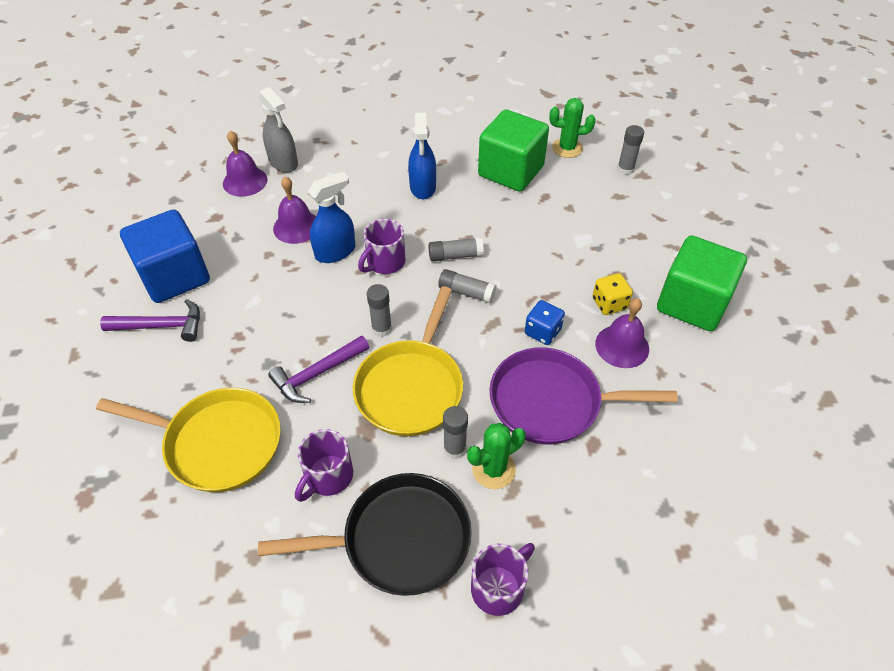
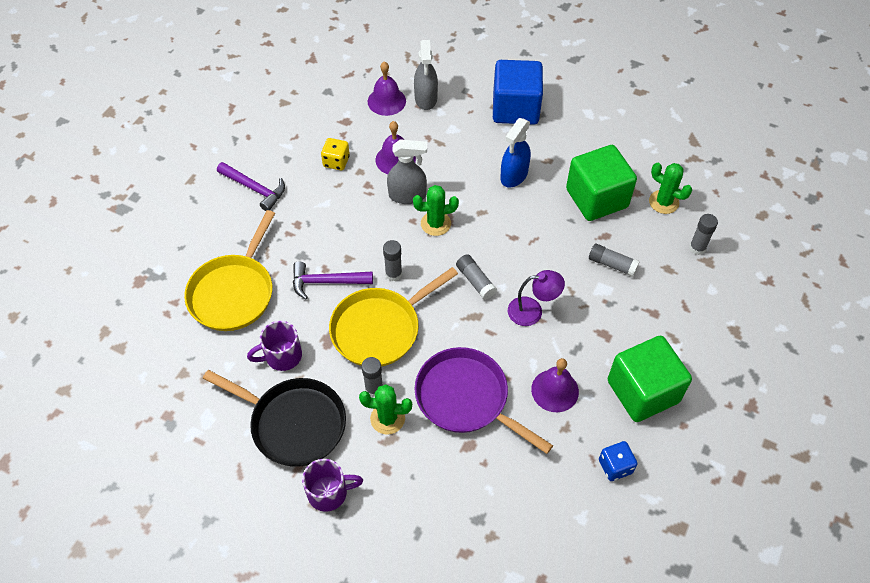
camera: 35 degrees right, 5 degrees up
yellow pan [96,388,281,492] -> yellow pan turned 60 degrees clockwise [184,210,275,331]
blue cube [120,209,210,303] -> blue cube moved to [493,60,543,125]
blue spray bottle [308,172,355,263] -> grey spray bottle [387,139,427,204]
purple mug [358,219,405,274] -> green cactus [413,185,459,236]
grey glue stick [428,237,484,261] -> grey glue stick moved to [589,244,640,277]
blue dice [525,300,565,345] -> blue dice moved to [599,441,637,481]
yellow dice [592,273,633,315] -> yellow dice moved to [321,138,350,171]
none -> purple lamp [508,270,565,326]

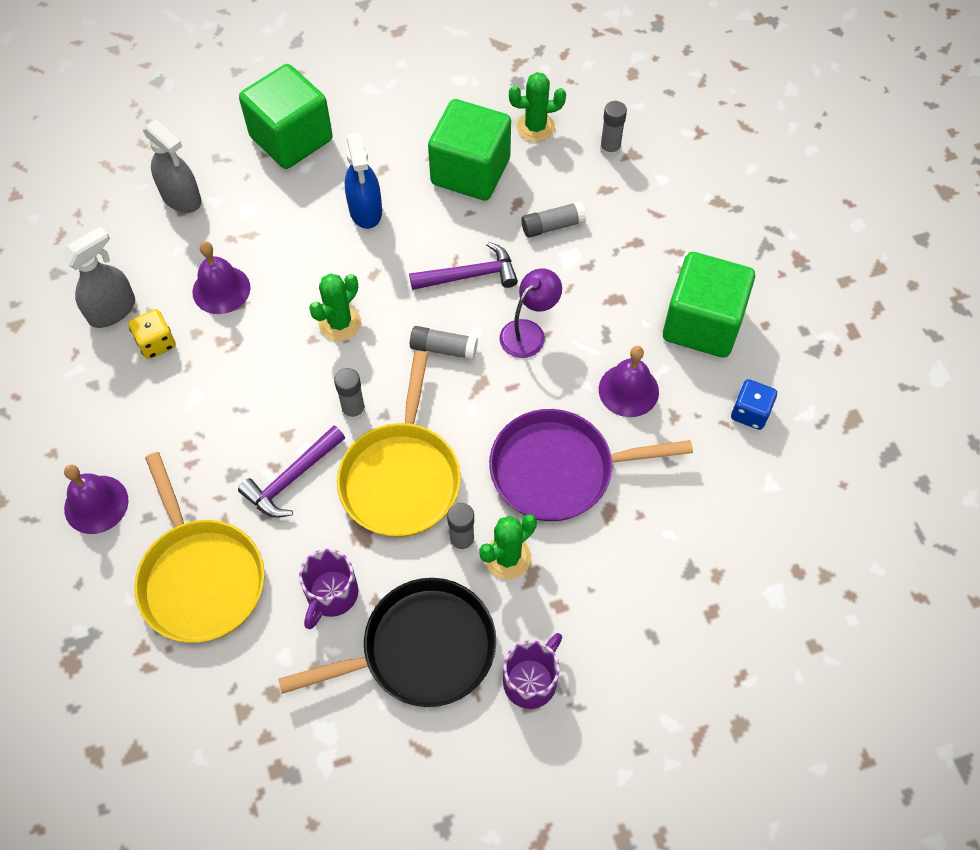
camera: 45 degrees left, 5 degrees up
purple hammer [217,162,285,211] -> purple hammer moved to [409,242,518,290]
purple bell [368,61,406,116] -> purple bell moved to [64,465,129,534]
grey spray bottle [387,139,427,204] -> grey spray bottle moved to [62,227,135,328]
blue cube [493,60,543,125] -> green cube [239,64,333,169]

